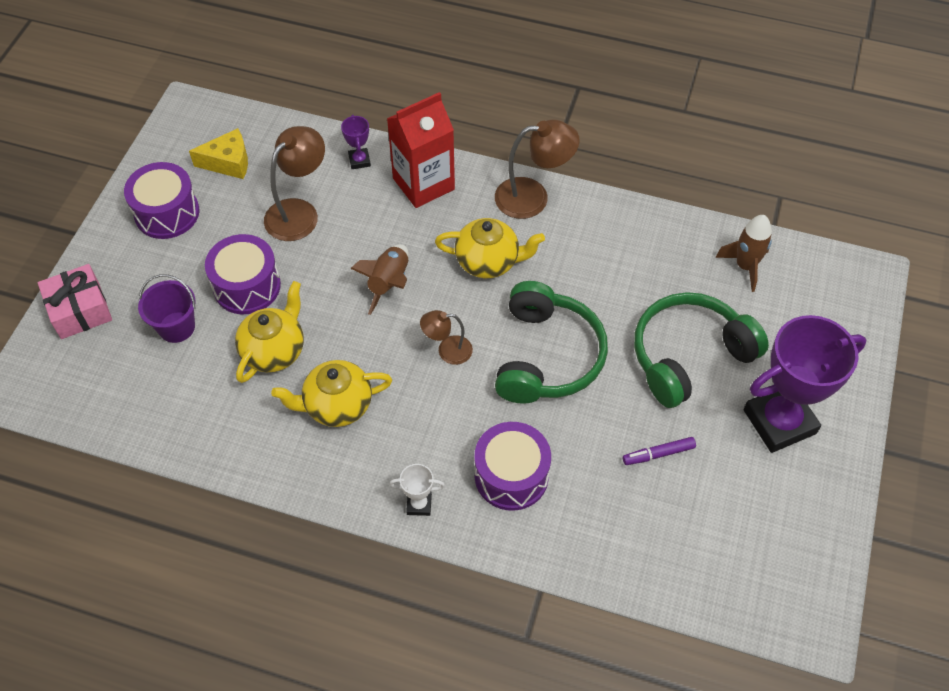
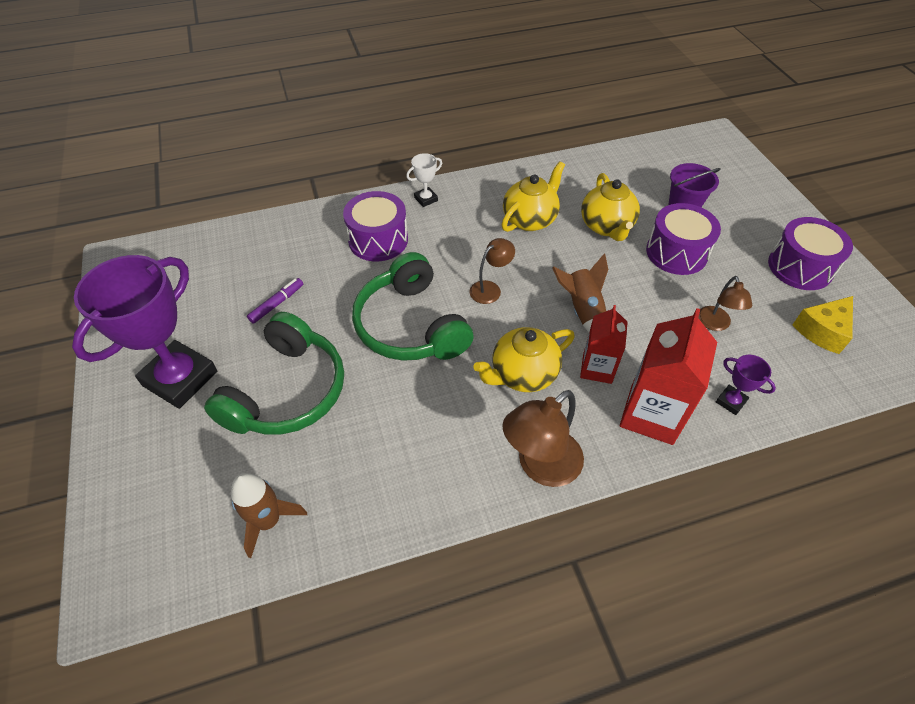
camera: 145 degrees right, 5 degrees down
pink gift [38,264,112,339] -> none
brown lamp [264,126,325,241] -> brown lamp [698,276,752,331], size x0.59
none -> red carton [580,305,628,384]

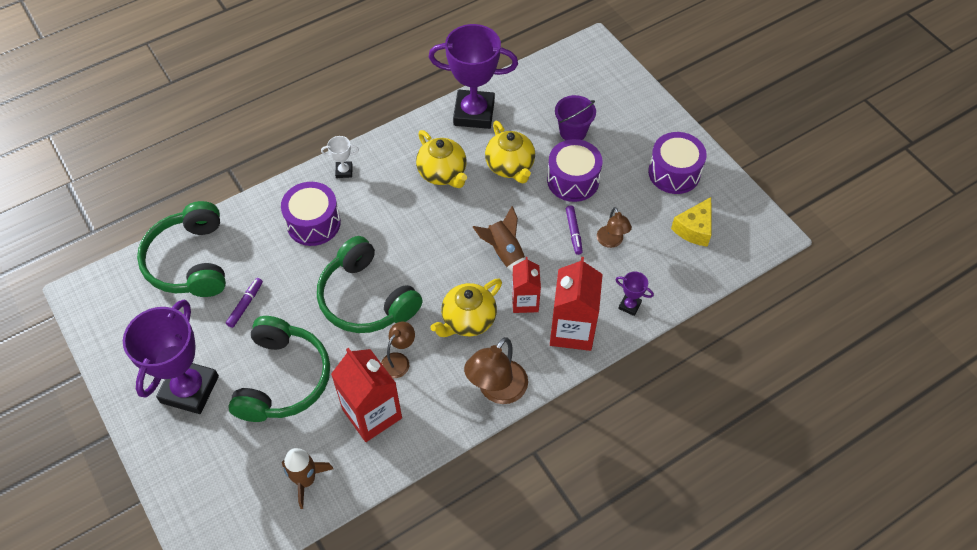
camera: 15 degrees left, 5 degrees up
white trophy [406,153,442,207] -> white trophy turned 45 degrees clockwise [321,136,359,178]
brown lamp [469,238,515,304] -> brown lamp moved to [381,322,415,378]
yellow teapot [502,161,565,232] -> yellow teapot turned 120 degrees clockwise [416,130,467,188]
none -> green headphones [137,201,226,297]
none -> red carton [331,348,402,442]
none -> purple trophy [429,24,518,129]
none -> purple marker [566,206,583,255]

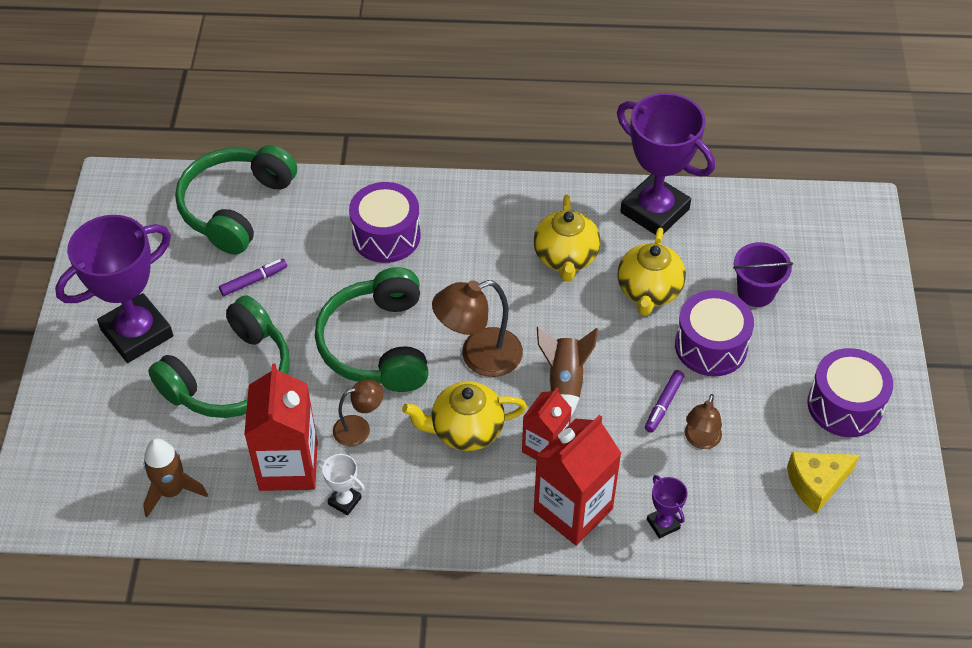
camera: 35 degrees right, 5 degrees down
white trophy [321,136,359,178] -> white trophy moved to [317,454,365,515]
brown lamp [464,337,528,404] -> brown lamp moved to [432,280,523,377]

